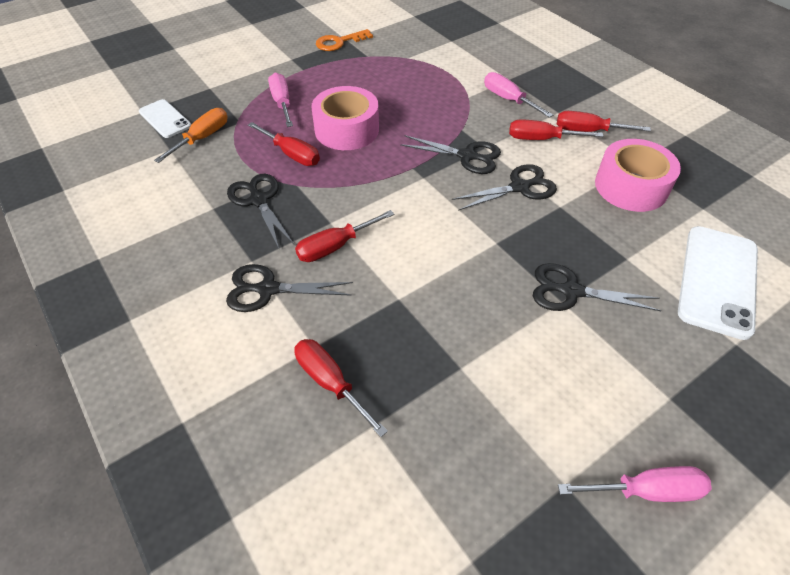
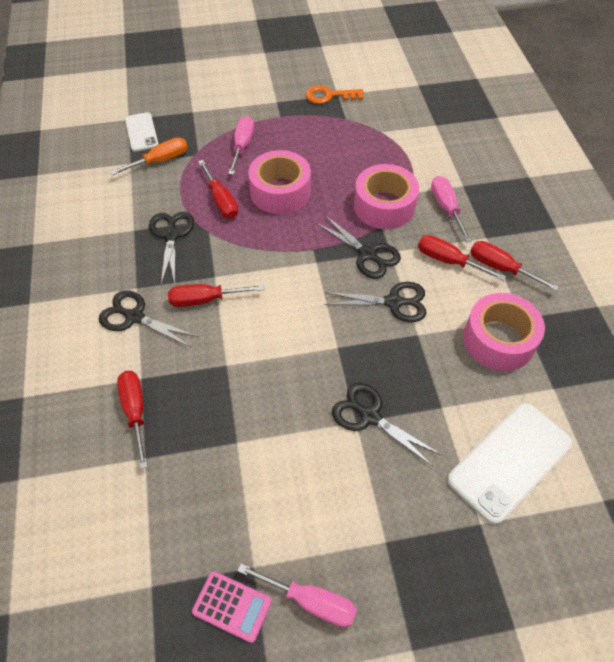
camera: 25 degrees right, 5 degrees up
none -> pink calculator [192,571,272,643]
none -> pink tape [354,164,419,229]

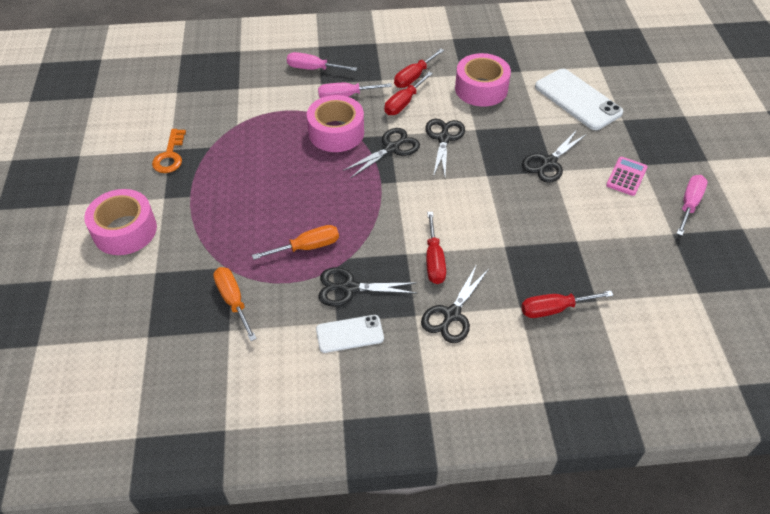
camera: 85 degrees left, 5 degrees down
white phone [125,112,159,152] -> white phone moved to [316,315,384,353]
pink calculator [192,571,272,643] -> pink calculator moved to [606,157,648,196]
red screwdriver [198,160,238,219] -> orange screwdriver [252,225,339,260]
pink screwdriver [228,116,254,175] -> pink screwdriver moved to [287,52,357,71]
pink tape [248,150,311,214] -> pink tape moved to [84,189,157,255]

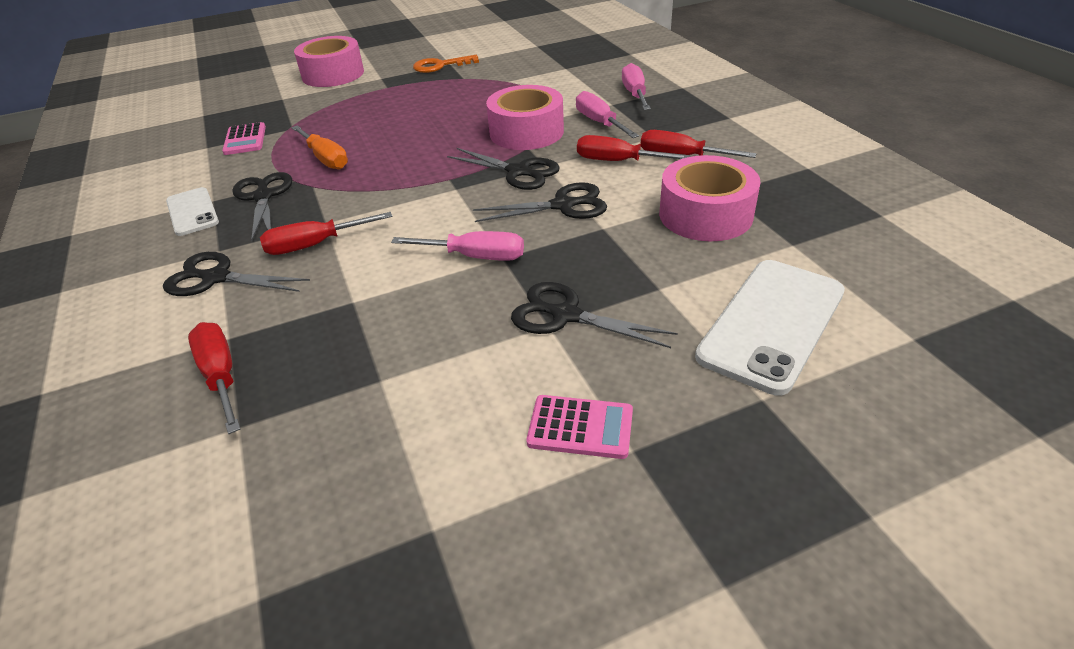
camera: 75 degrees right, 10 degrees down
orange screwdriver [213,267,257,341] -> pink calculator [222,122,266,155]
pink screwdriver [677,175,707,236] -> pink screwdriver moved to [391,231,524,261]

